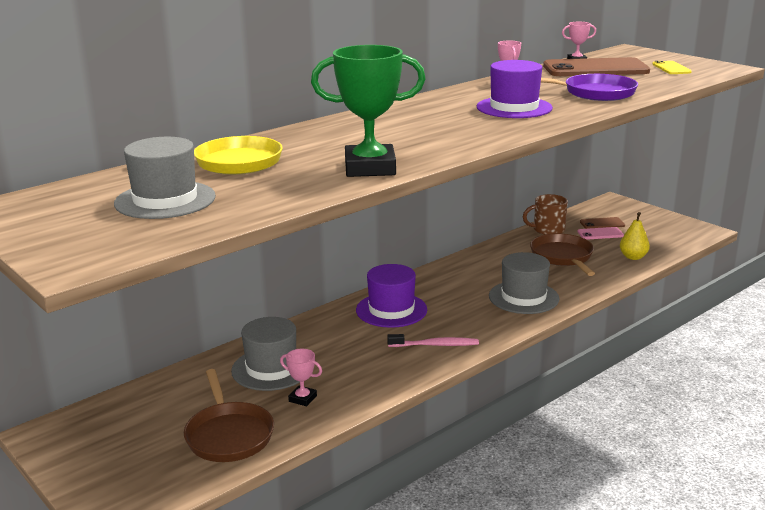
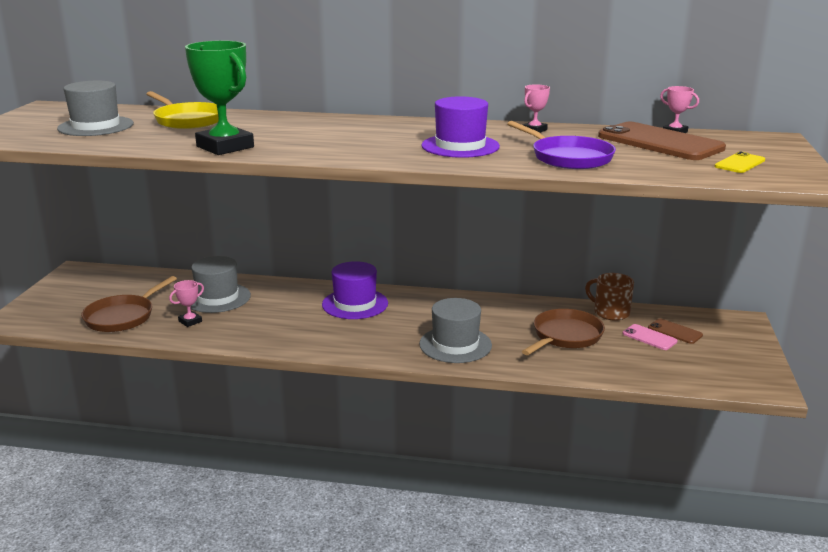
camera: 50 degrees right, 0 degrees up
pink trophy [280,349,322,406] -> pink trophy turned 60 degrees clockwise [169,280,204,327]
pink toothbrush [387,334,479,347] -> none
yellow pear [620,212,650,260] -> none

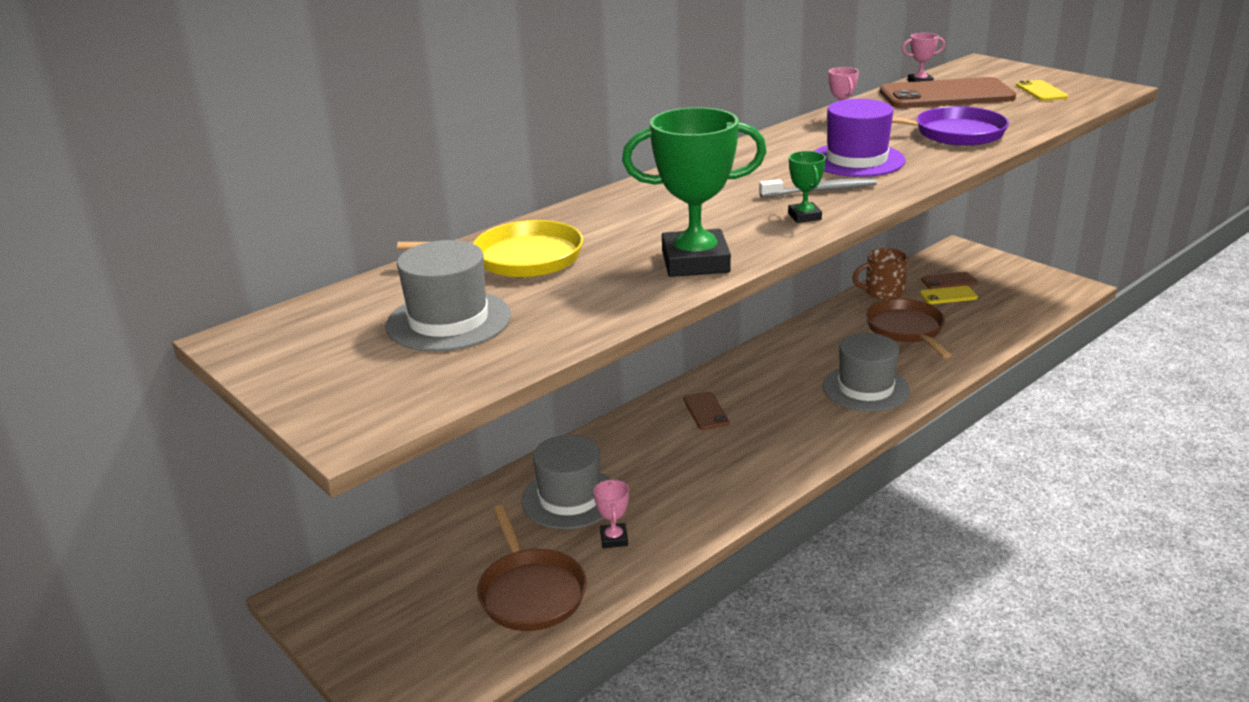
camera: 50 degrees left, 5 degrees up
purple hat [322,261,388,319] -> brown phone [684,392,729,430]
pink phone [623,324,678,350] -> yellow phone [920,286,978,304]
none -> grey toothbrush [759,178,877,198]
none -> green trophy [788,151,826,223]

